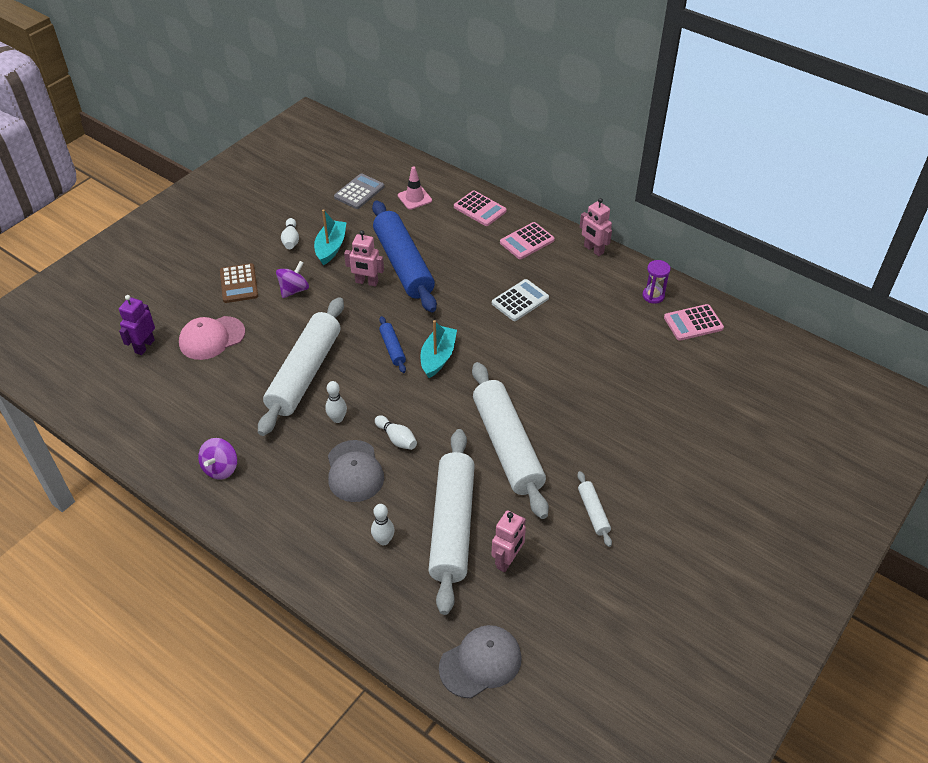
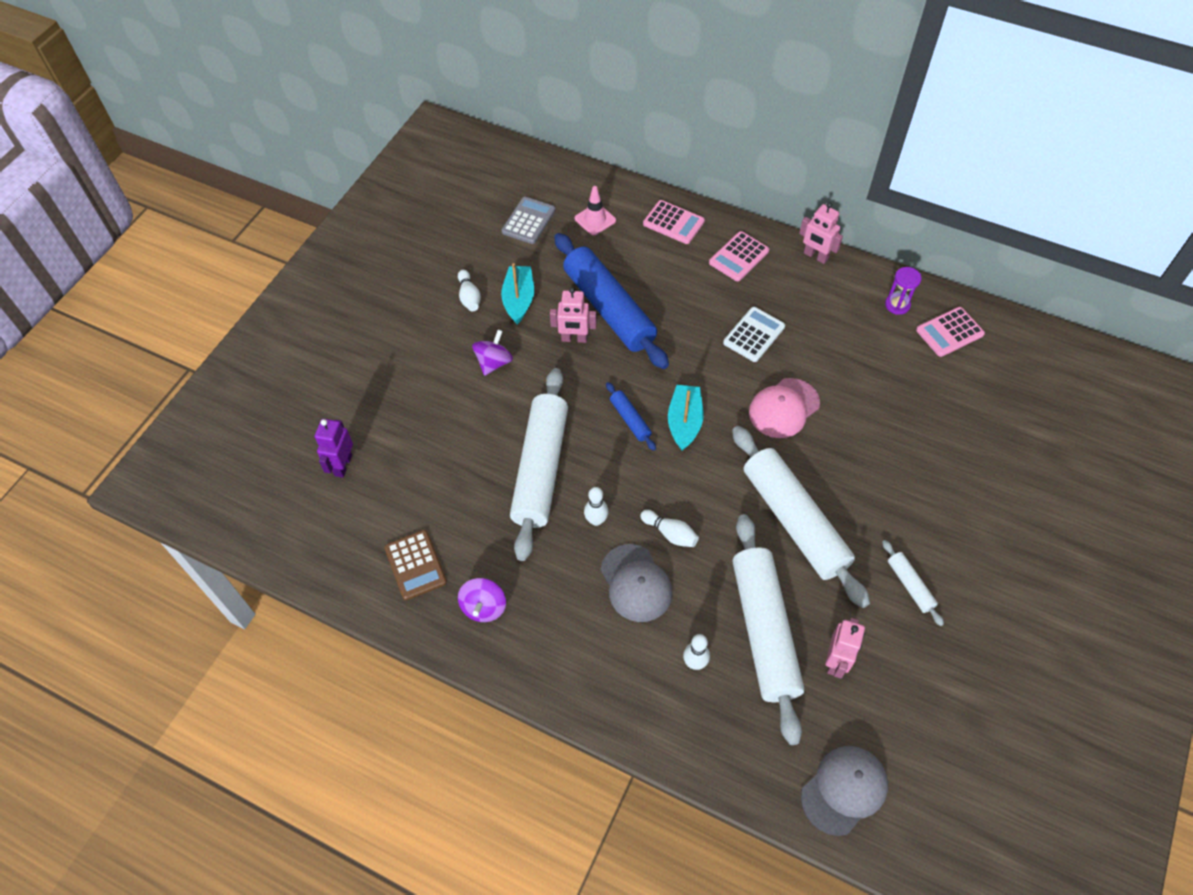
camera: 10 degrees left, 10 degrees up
pink cap [179,316,245,360] -> pink cap moved to [749,378,820,438]
brown calculator [220,263,258,303] -> brown calculator moved to [384,530,447,600]

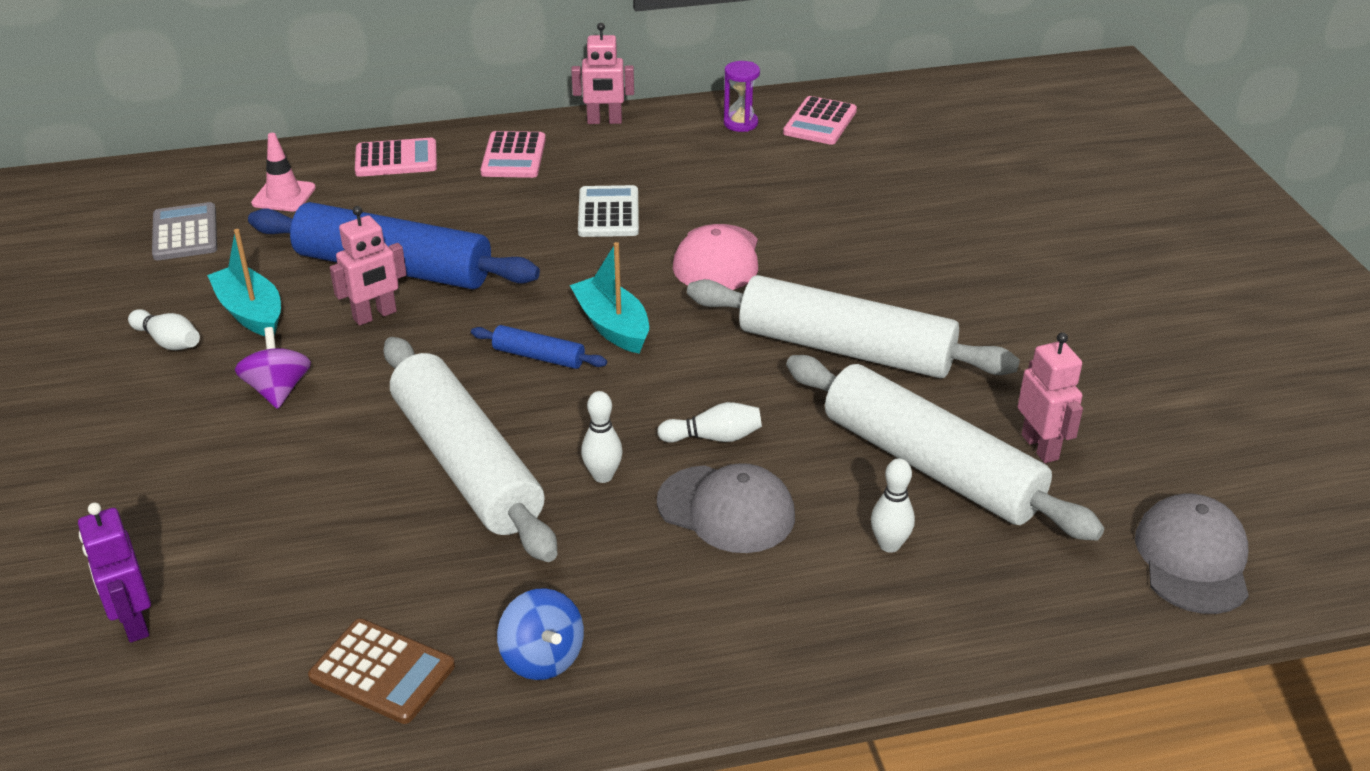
camera: 40 degrees left, 20 degrees down
purple spinning top [458,578,506,622] -> blue spinning top [497,588,584,680]
white rolling pin [882,540,944,626] -> none

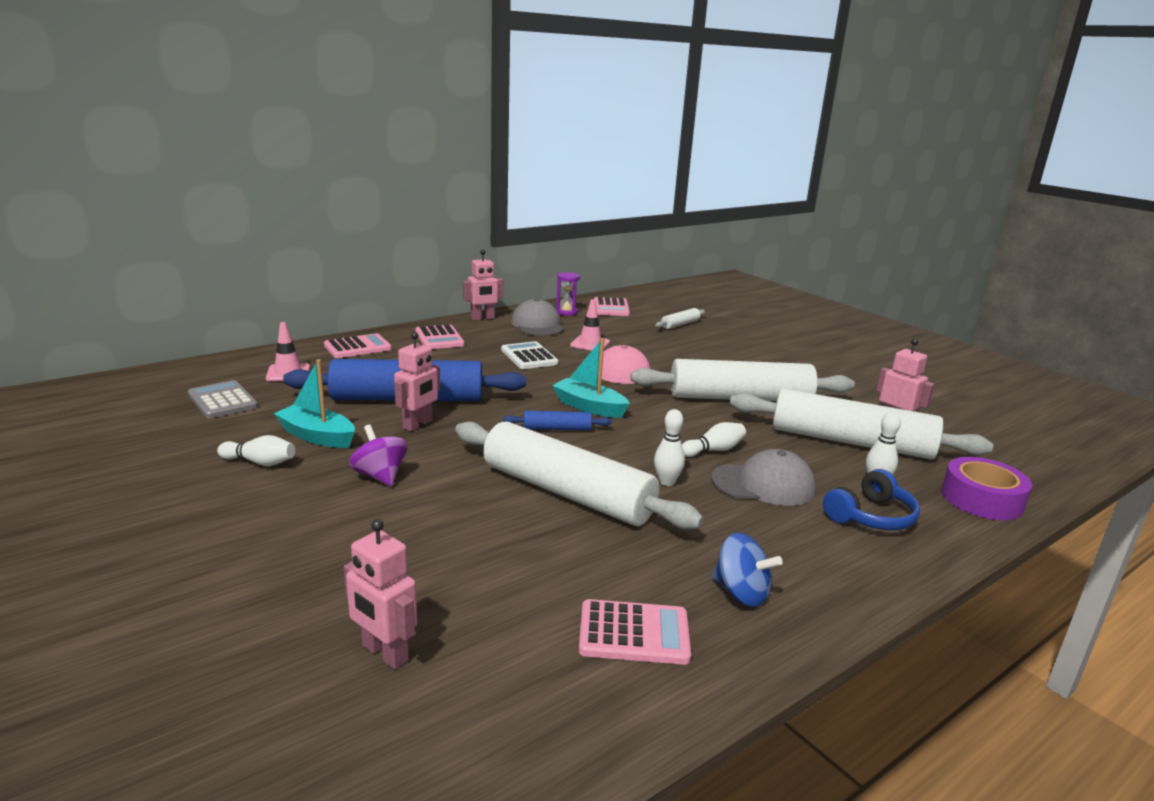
camera: 25 degrees left, 15 degrees down
purple robot [78,503,151,643] -> pink robot [344,519,417,669]
brown calculator [308,618,455,724] -> pink calculator [579,599,691,665]
grey cap [1135,494,1249,614] -> grey cap moved to [511,298,563,336]
none -> pink traffic cone [570,299,610,351]
none -> white rolling pin [655,308,705,329]
none -> blue headphones [823,469,920,530]
none -> purple tape [941,457,1032,520]

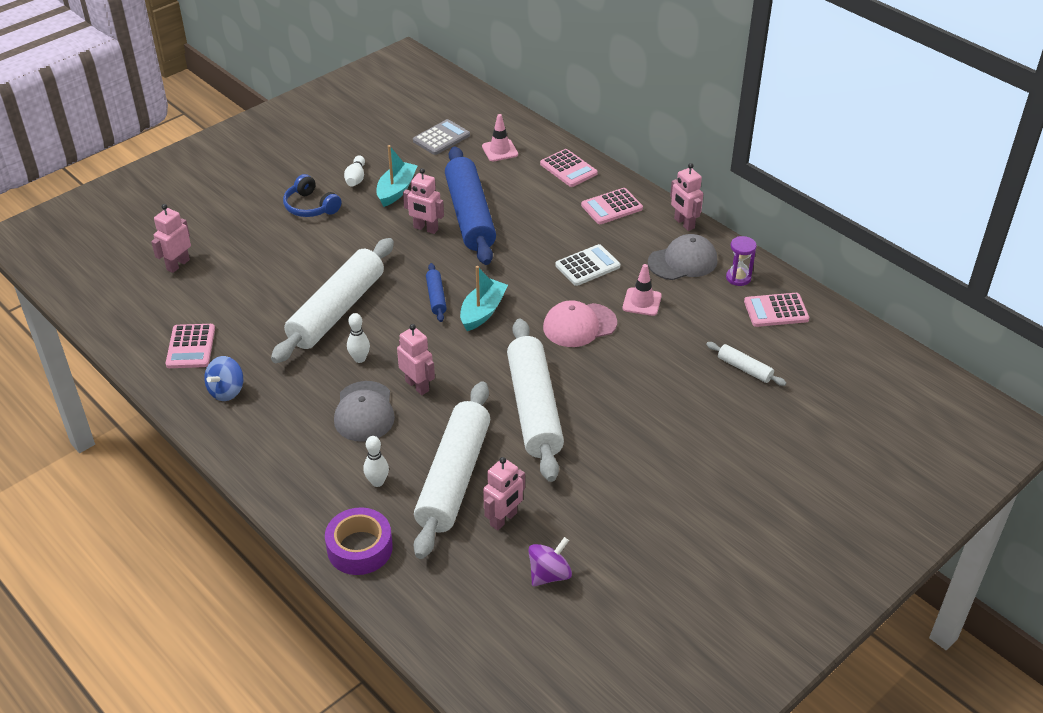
camera: 85 degrees right, 20 degrees up
purple spinning top [349,425,408,486] -> purple spinning top moved to [528,537,572,586]
white bowling pin [682,422,746,457] -> pink robot [397,324,435,395]
blue headphones [823,469,920,530] -> blue headphones moved to [283,174,342,217]

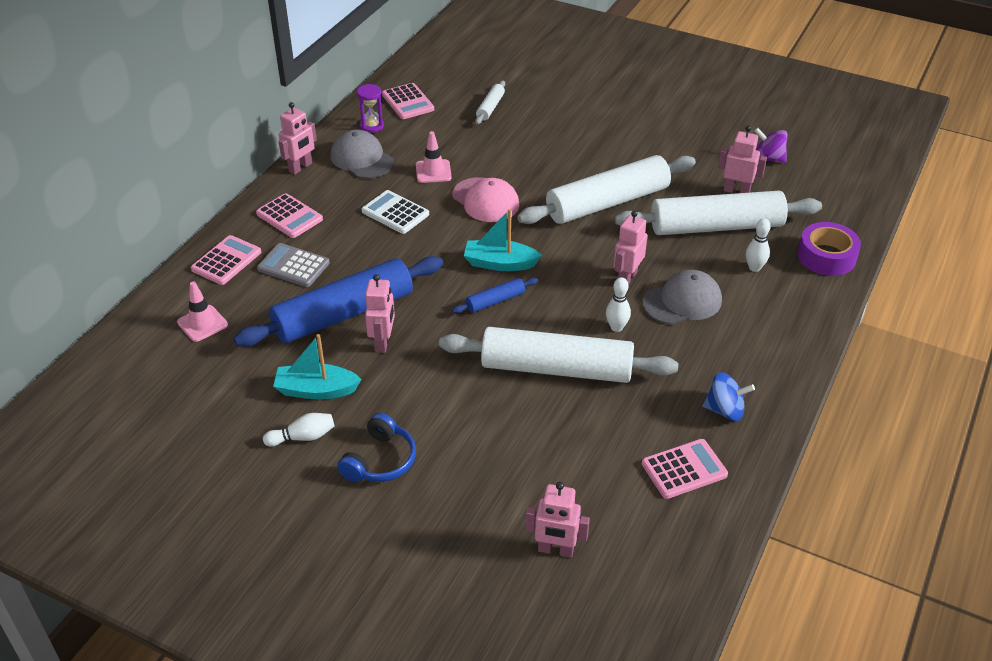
camera: 110 degrees left, 0 degrees up
grey calculator [413,119,470,155] -> grey calculator moved to [257,243,330,287]

